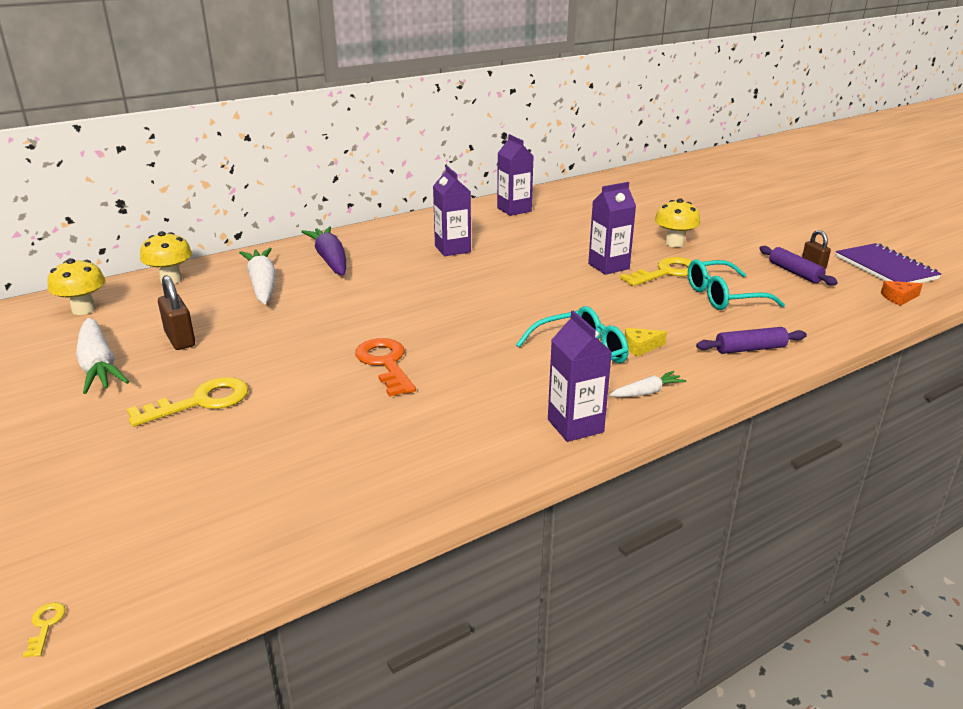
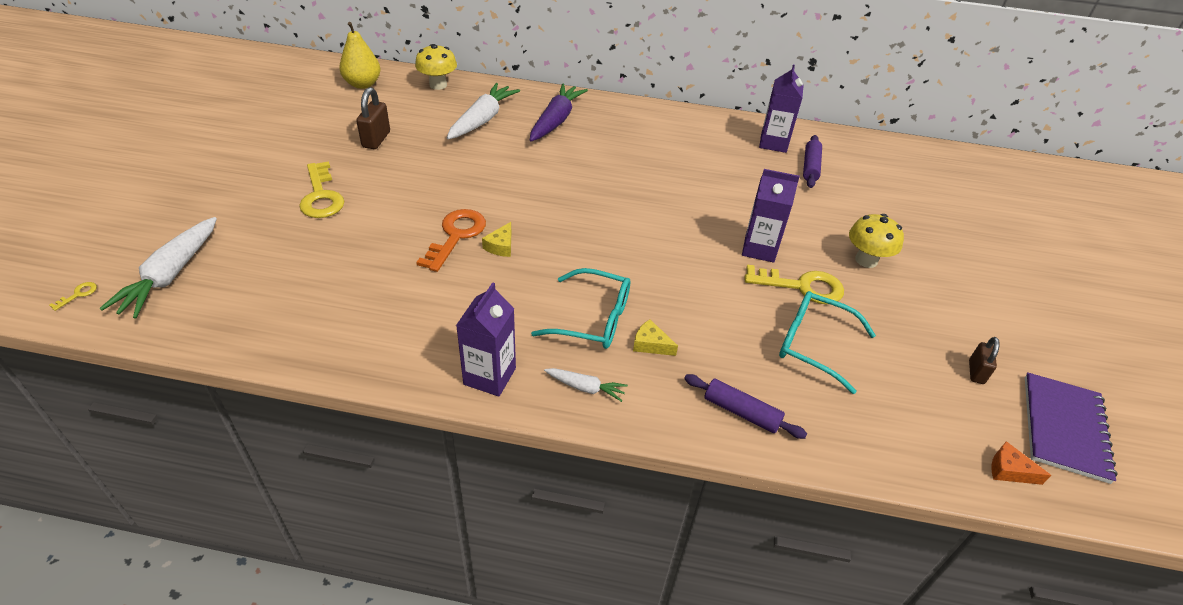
camera: 40 degrees right, 15 degrees up
yellow mushroom [48,258,105,315] -> yellow pear [339,22,381,89]
white carrot [76,318,129,394] -> white carrot moved to [100,217,217,318]
yellow key [127,377,249,427] -> yellow key turned 60 degrees clockwise [299,161,345,218]
purple carton [433,166,471,256] -> none
purple rolling pin [759,246,838,285] -> purple rolling pin moved to [803,135,822,188]
none -> yellow cheese [482,222,511,257]

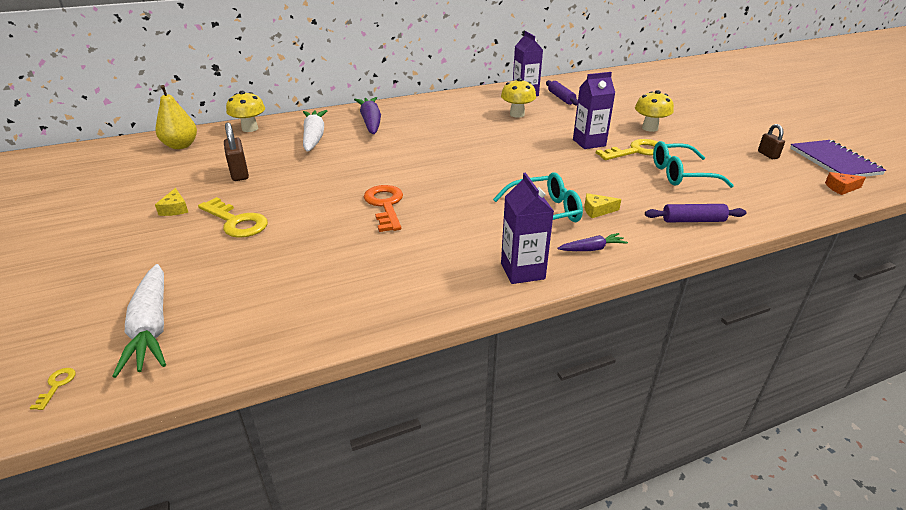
camera: 30 degrees left, 10 degrees down
yellow cheese [482,222,511,257] -> yellow cheese moved to [155,188,188,216]
white carrot [544,368,628,402] -> purple carrot [557,233,628,251]
none -> yellow mushroom [501,78,536,118]

